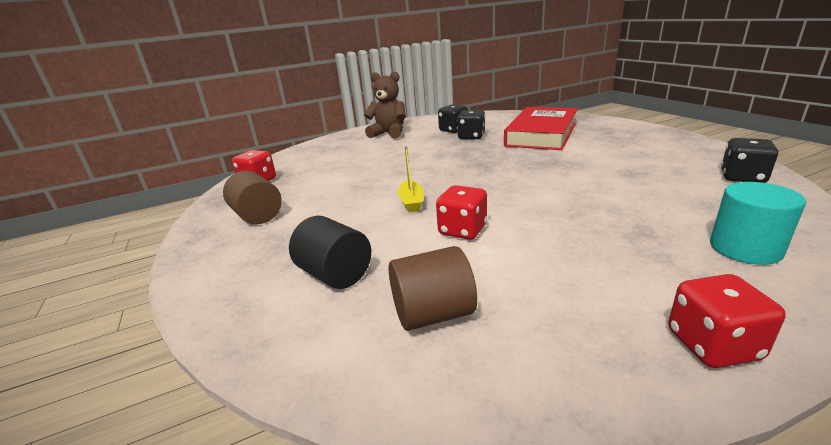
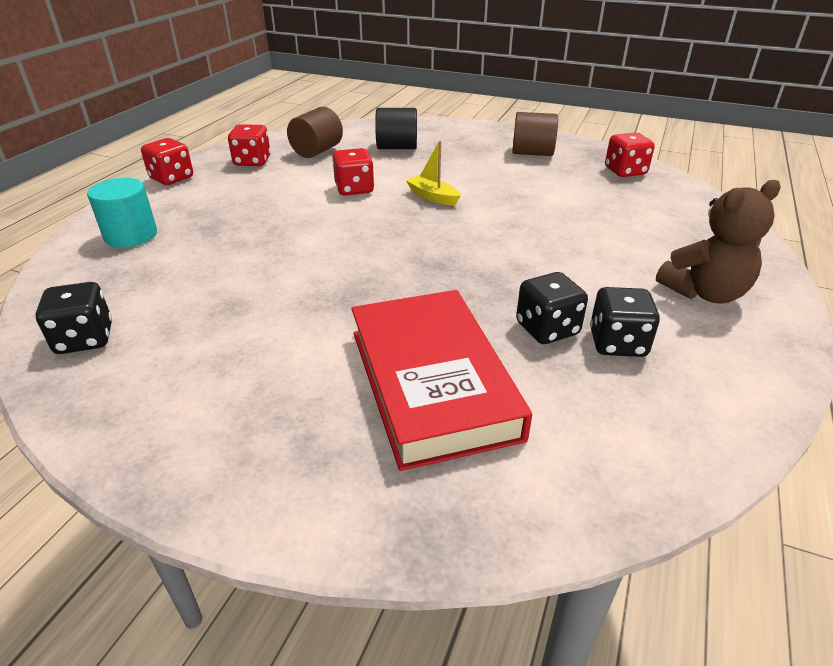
camera: 135 degrees right, 10 degrees up
none -> red dice [228,124,271,166]

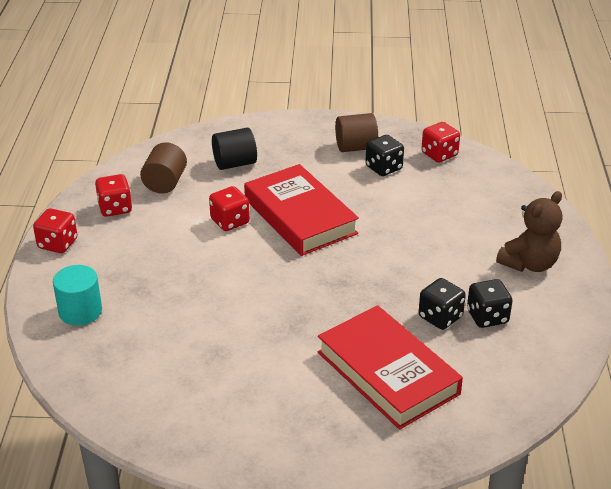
camera: 20 degrees left, 0 degrees up
black dice [35,282,112,354] -> black dice moved to [365,135,404,176]
yellow boat [406,141,461,206] -> red book [244,164,359,256]

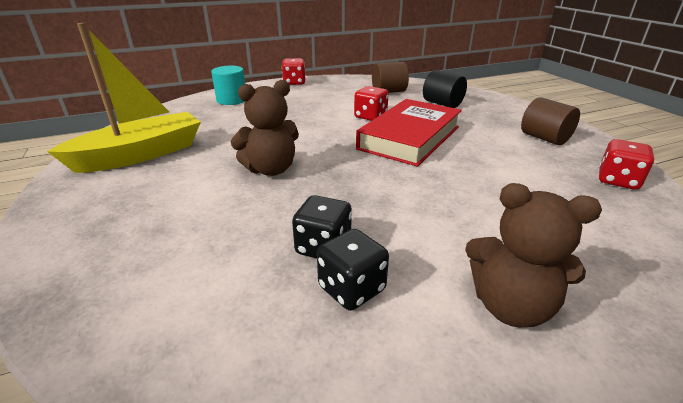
camera: 65 degrees right, 5 degrees down
red dice [95,174,132,217] -> none
red book [318,305,463,430] -> none
black dice [365,135,404,176] -> none
none -> yellow boat [47,23,201,173]
none -> brown teddy bear [231,80,299,176]

